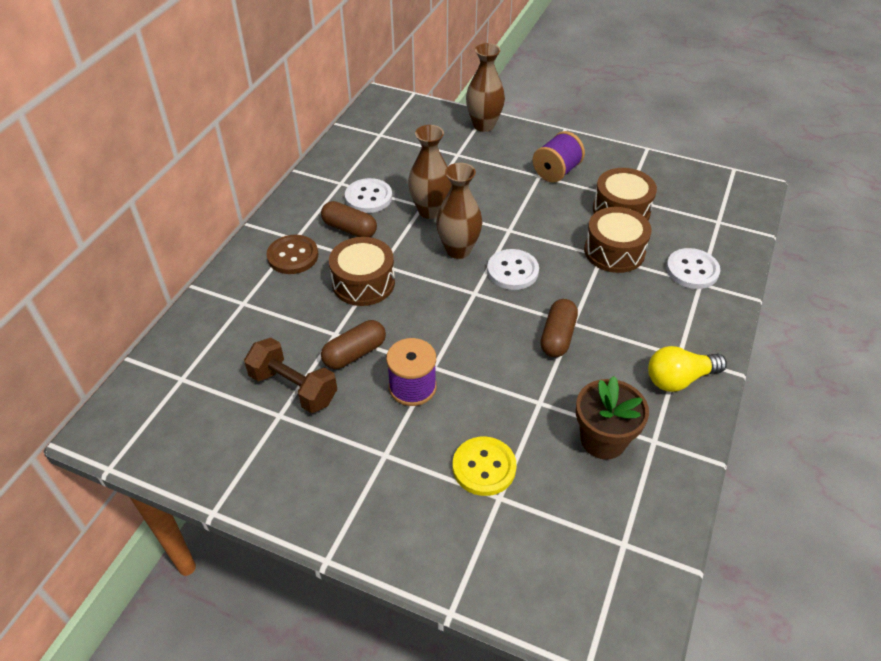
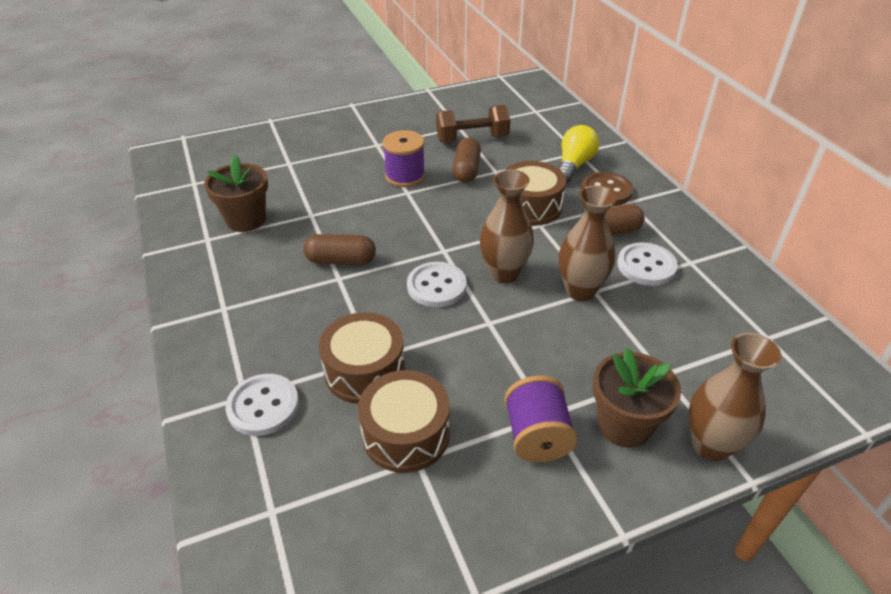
camera: 135 degrees right, 5 degrees down
yellow button [453,437,517,496] -> none
brown capsule [540,299,578,357] -> brown capsule turned 60 degrees counterclockwise [303,234,376,265]
yellow light bulb [648,346,727,392] -> yellow light bulb moved to [559,125,599,183]
none -> brown flower pot [593,348,681,448]

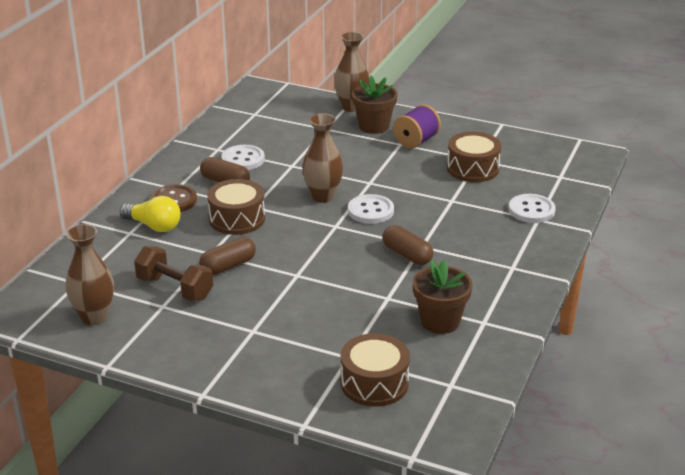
camera: 135 degrees left, 10 degrees down
brown drum [319,312,405,404] -> brown drum moved to [341,333,410,407]
purple spool [383,130,425,187] -> none
yellow light bulb [559,125,599,183] -> yellow light bulb turned 135 degrees counterclockwise [120,196,181,232]
brown vase [559,185,617,301] -> brown vase moved to [65,224,114,325]

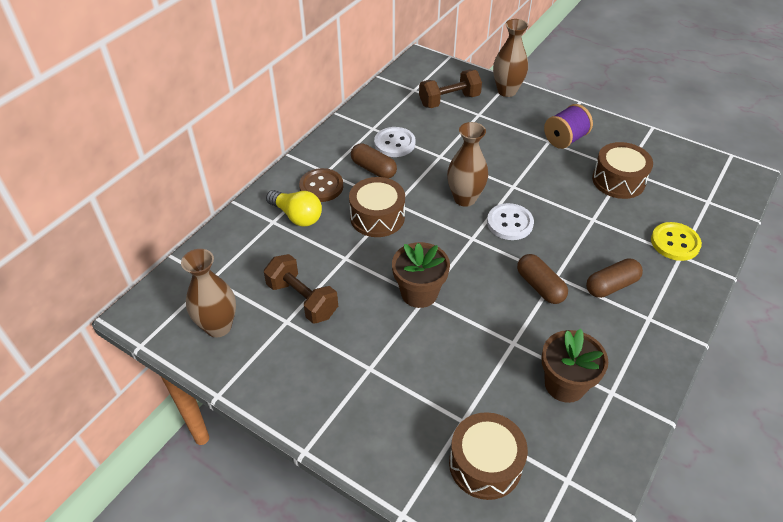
camera: 10 degrees right, 15 degrees up
brown capsule [199,237,256,275] -> brown capsule moved to [586,259,643,298]
brown flower pot [352,76,398,134] -> brown flower pot moved to [392,242,450,308]
white button [509,194,556,223] -> yellow button [651,222,702,261]
none -> brown dumbbell [419,70,482,108]

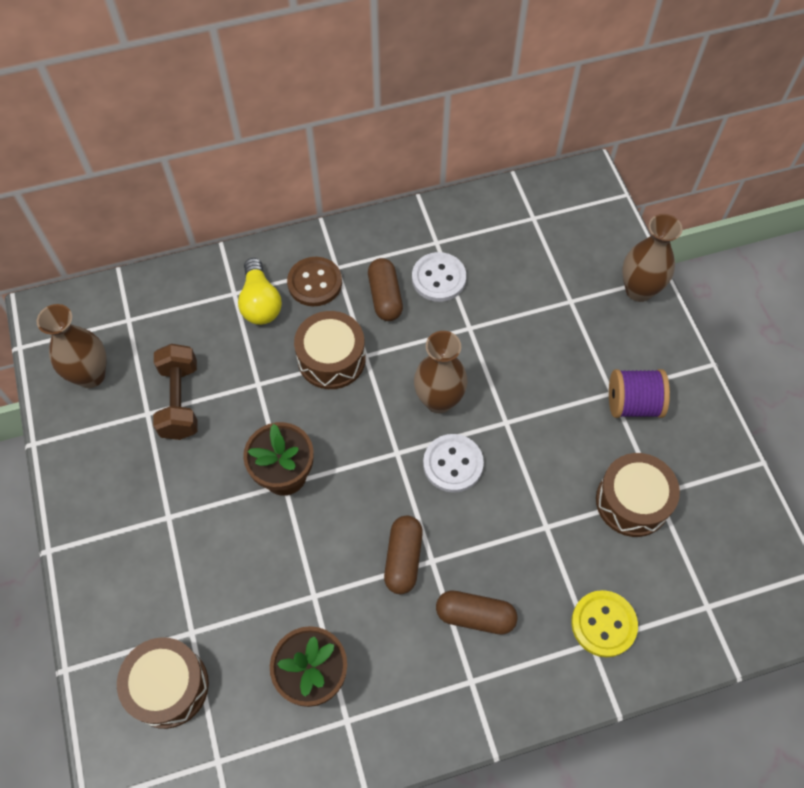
camera: 40 degrees right, 15 degrees up
brown dumbbell [419,70,482,108] -> none

